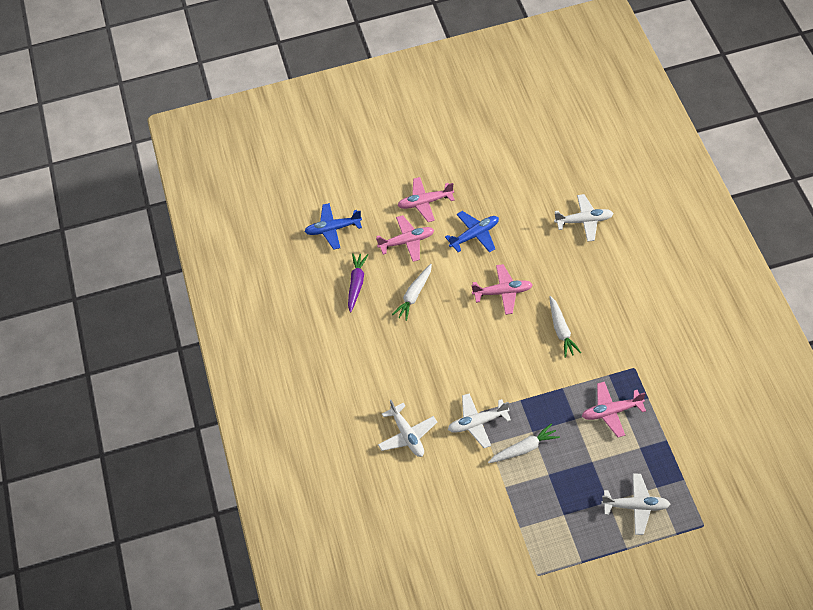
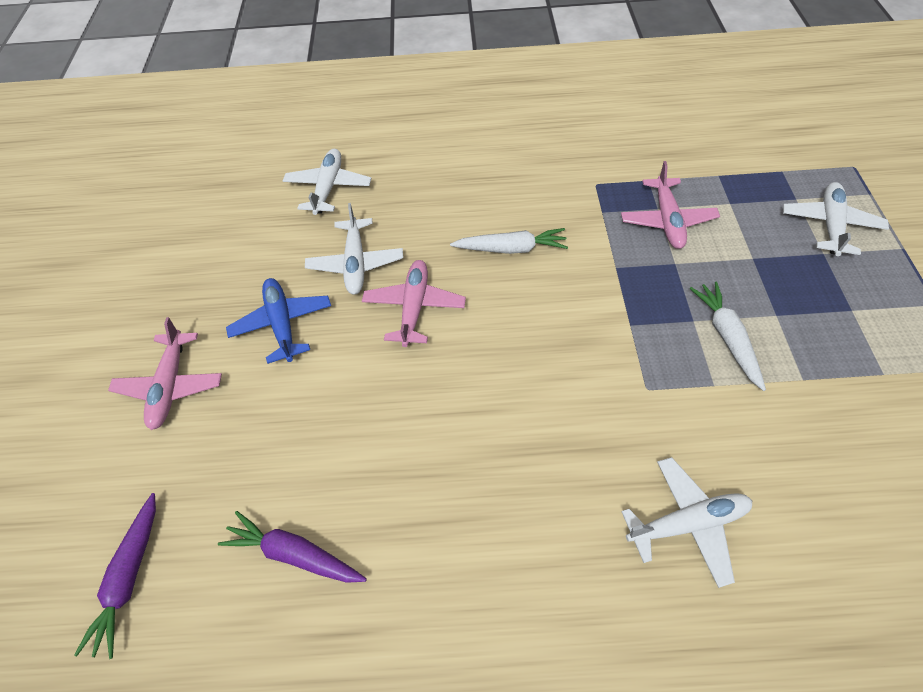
camera: 80 degrees left, 0 degrees up
blue plane [304,203,362,250] -> purple carrot [74,493,156,659]
pink plane [376,215,434,262] -> none
white carrot [392,264,432,321] -> none
white plane [448,393,511,448] -> white plane moved to [305,203,403,295]

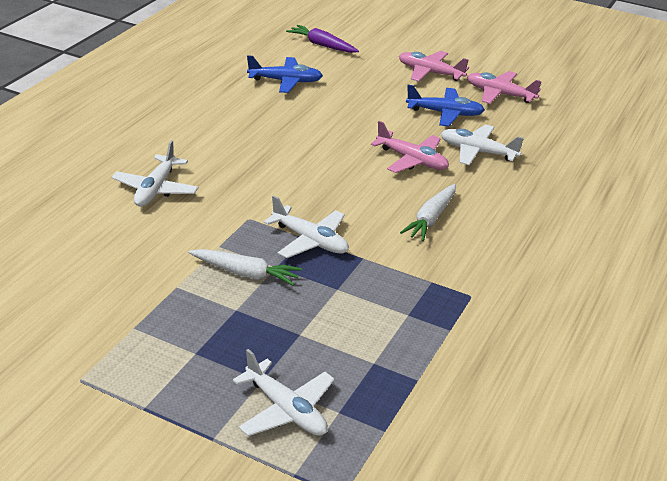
camera: 115 degrees right, 20 degrees down
purple carrot [218,511,367,583] -> blue plane [247,55,323,93]
white plane [283,149,372,215] -> white plane moved to [264,195,349,258]
pink plane [621,161,720,249] -> pink plane moved to [467,71,542,104]

